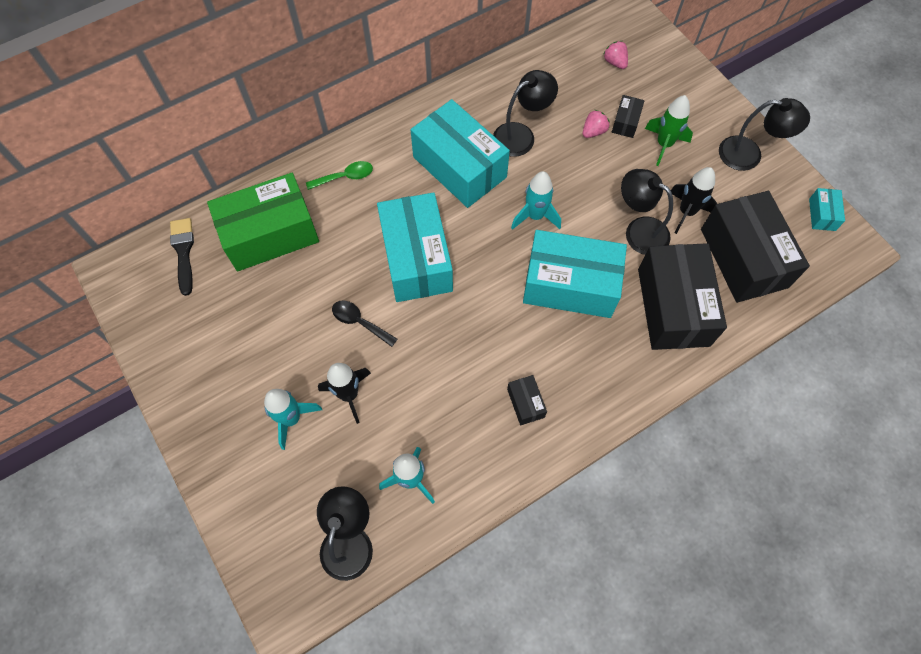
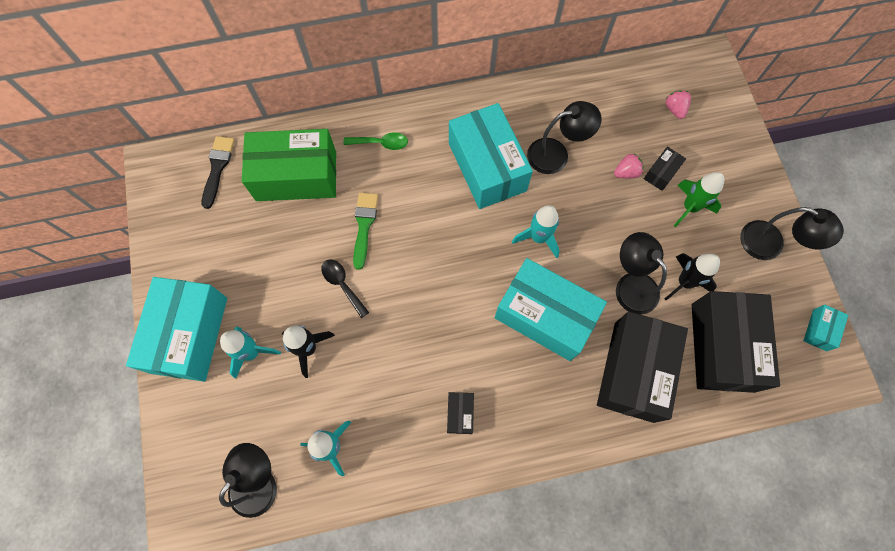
camera: 20 degrees right, 5 degrees up
turquoise box [377,192,453,302] -> turquoise box moved to [126,277,227,382]
none -> green brush [353,193,378,270]

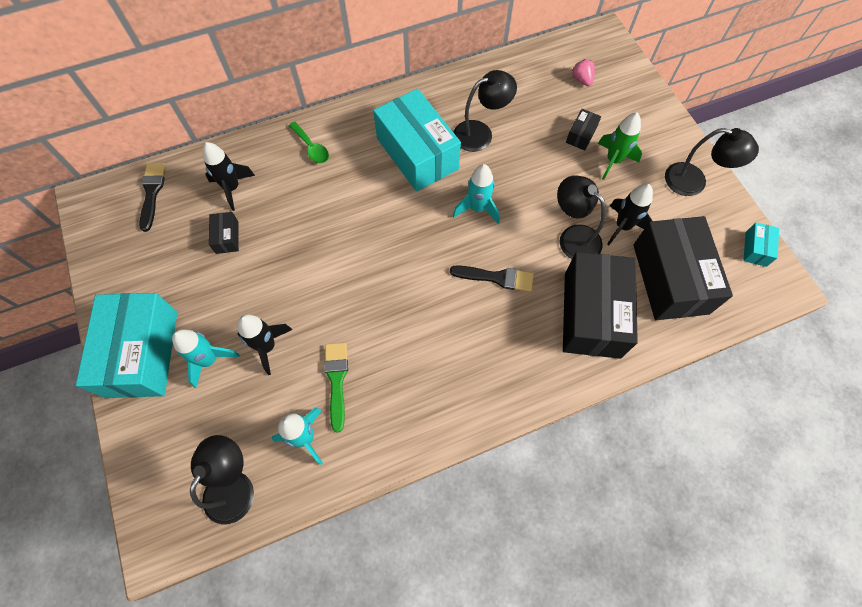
camera: 10 degrees left, 5 degrees down
green box [242,129,336,201] -> black rocket [203,142,255,211]
black spoon [321,260,369,318] -> none
green spoon [344,132,408,150] -> green spoon turned 60 degrees clockwise [289,122,329,163]
green brush [353,193,378,270] -> green brush moved to [324,343,348,433]
black box [447,392,474,434] -> black box moved to [209,212,239,254]
turquoise box [495,258,607,361] -> black brush [450,265,534,292]
pink strawberry [614,153,644,178] -> none

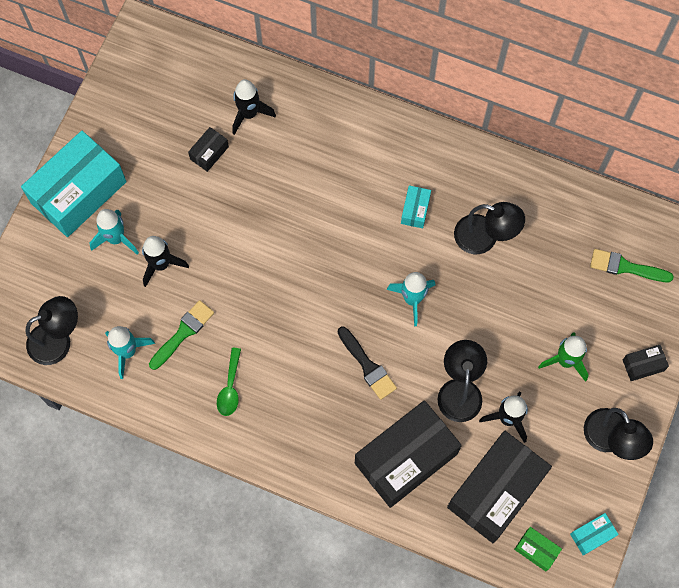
camera: 45 degrees right, 5 degrees up
black brush [139,163,166,232] -> none
green spoon [289,122,329,163] -> green spoon moved to [217,348,241,416]
turquoise box [373,89,461,192] -> turquoise box [401,185,431,228], size x0.42
black box [566,109,601,150] -> black box moved to [623,345,669,381]
pink strawberry [572,59,595,87] -> green brush [590,249,674,282]
none -> green box [514,527,562,571]

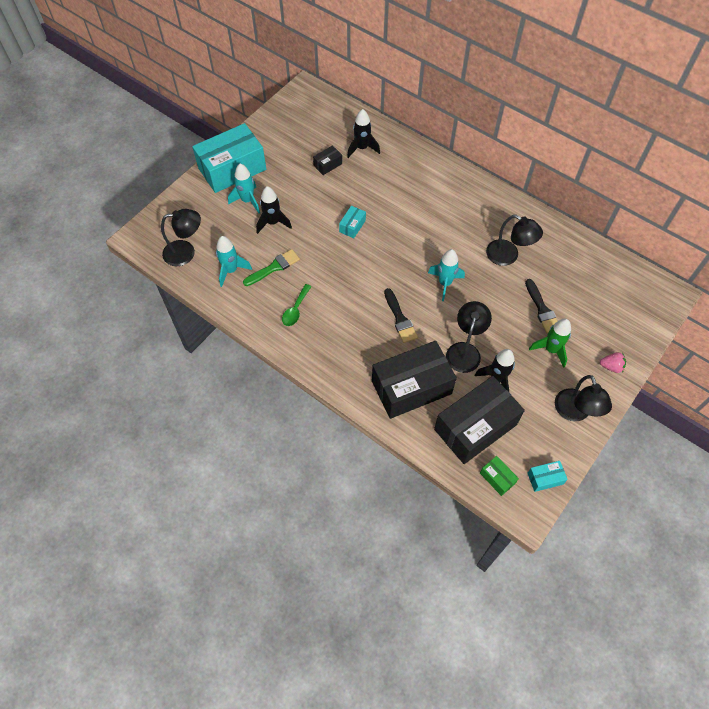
camera: 15 degrees right, 10 degrees down
turquoise box [401,185,431,228] -> turquoise box moved to [339,206,366,238]
green brush [590,249,674,282] -> none
black box [623,345,669,381] -> pink strawberry [600,352,626,373]
none -> black brush [525,279,557,333]

